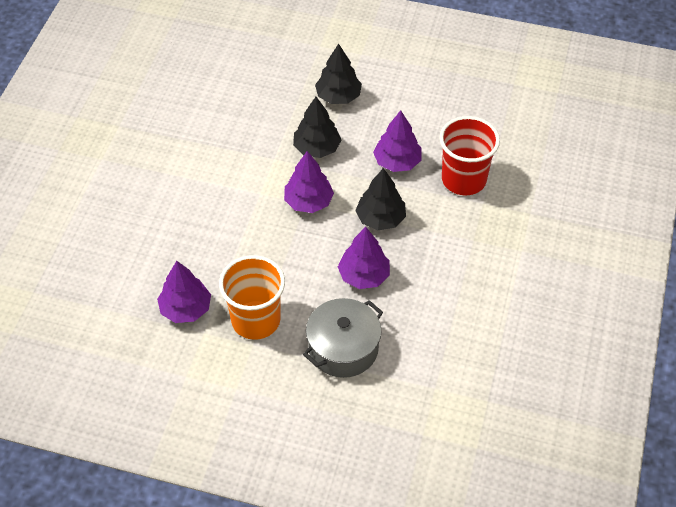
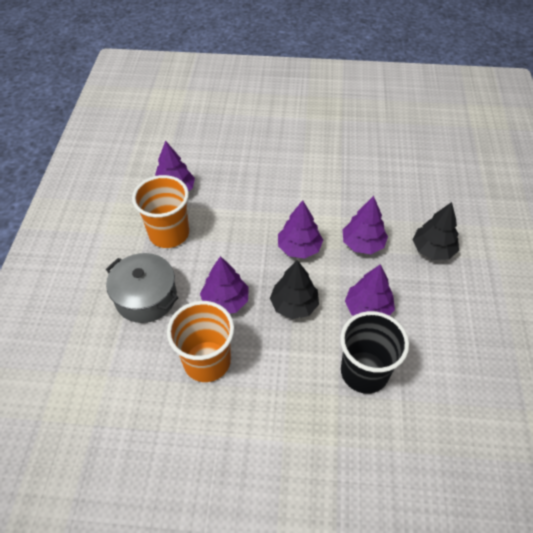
camera: 80 degrees right, 0 degrees up
black tree [293,97,341,158] -> purple tree [343,196,388,254]
red cup [439,116,500,195] -> black cup [340,311,409,394]
none -> orange cup [167,301,234,382]

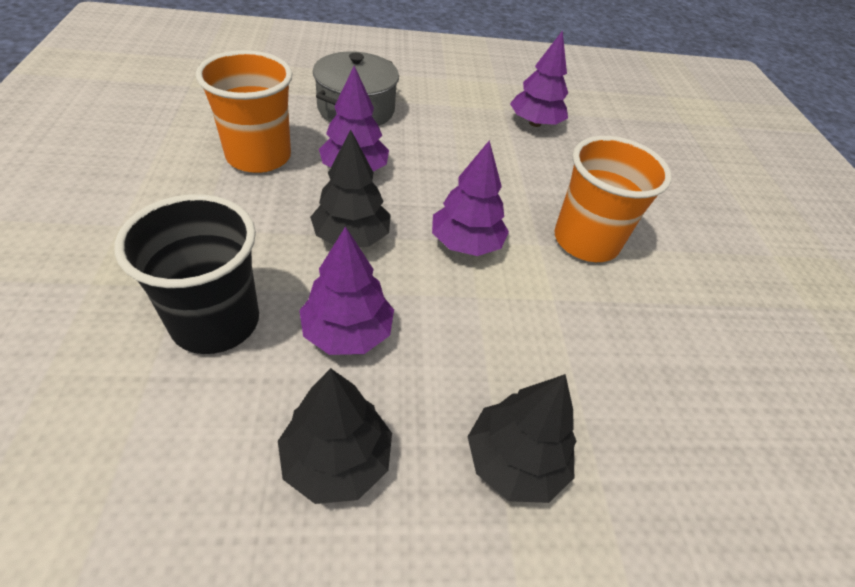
camera: 75 degrees right, 5 degrees down
orange cup [132,175,189,248] -> orange cup moved to [554,136,672,262]
purple tree [343,196,388,254] -> none
none -> black tree [278,368,392,504]

